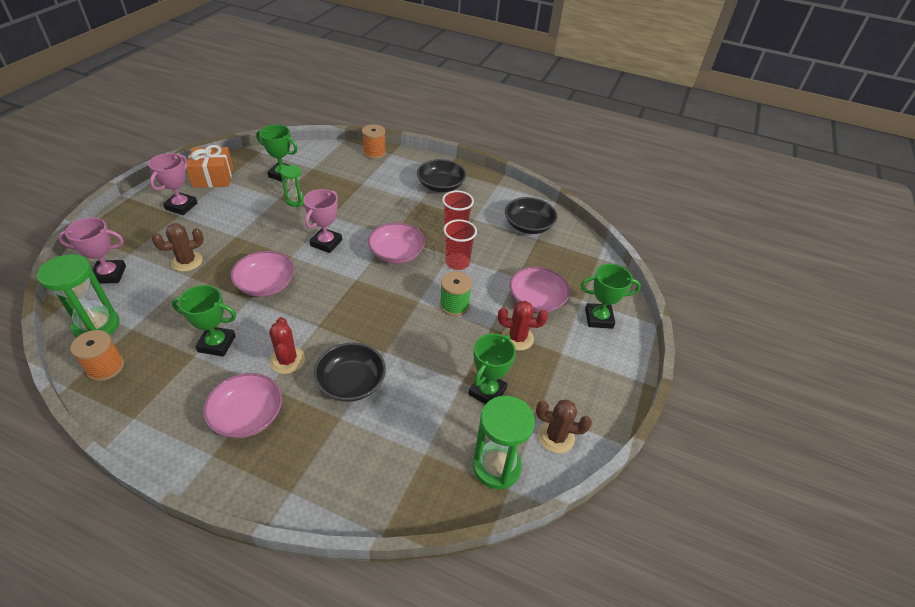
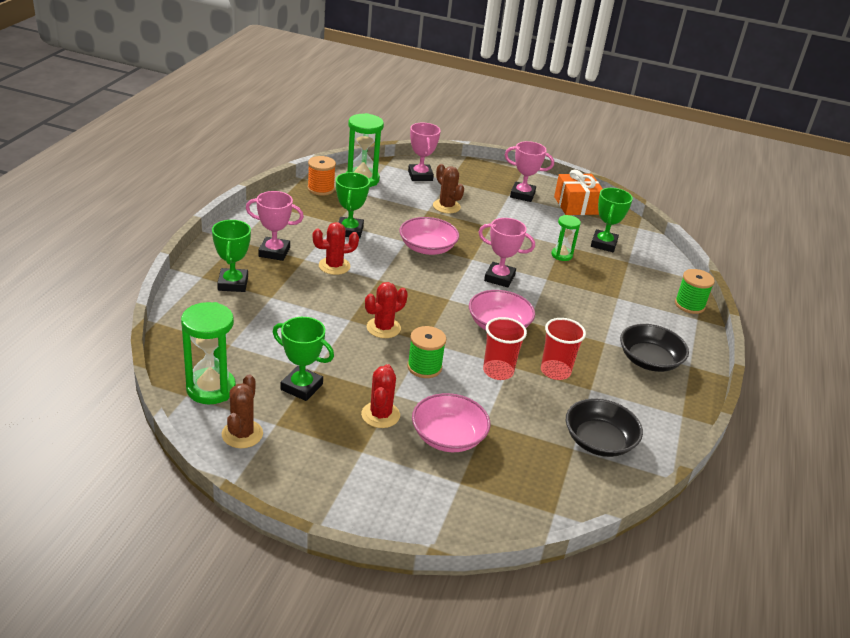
camera: 85 degrees right, 10 degrees down
pink bowl [203,373,282,438] -> pink trophy [246,191,304,261]
black bowl [314,343,386,402] -> none
orange spool [362,124,386,159] -> green spool [675,269,715,314]
green trophy [581,264,641,329] -> green trophy moved to [212,220,251,292]
none -> red cactus [365,282,408,338]

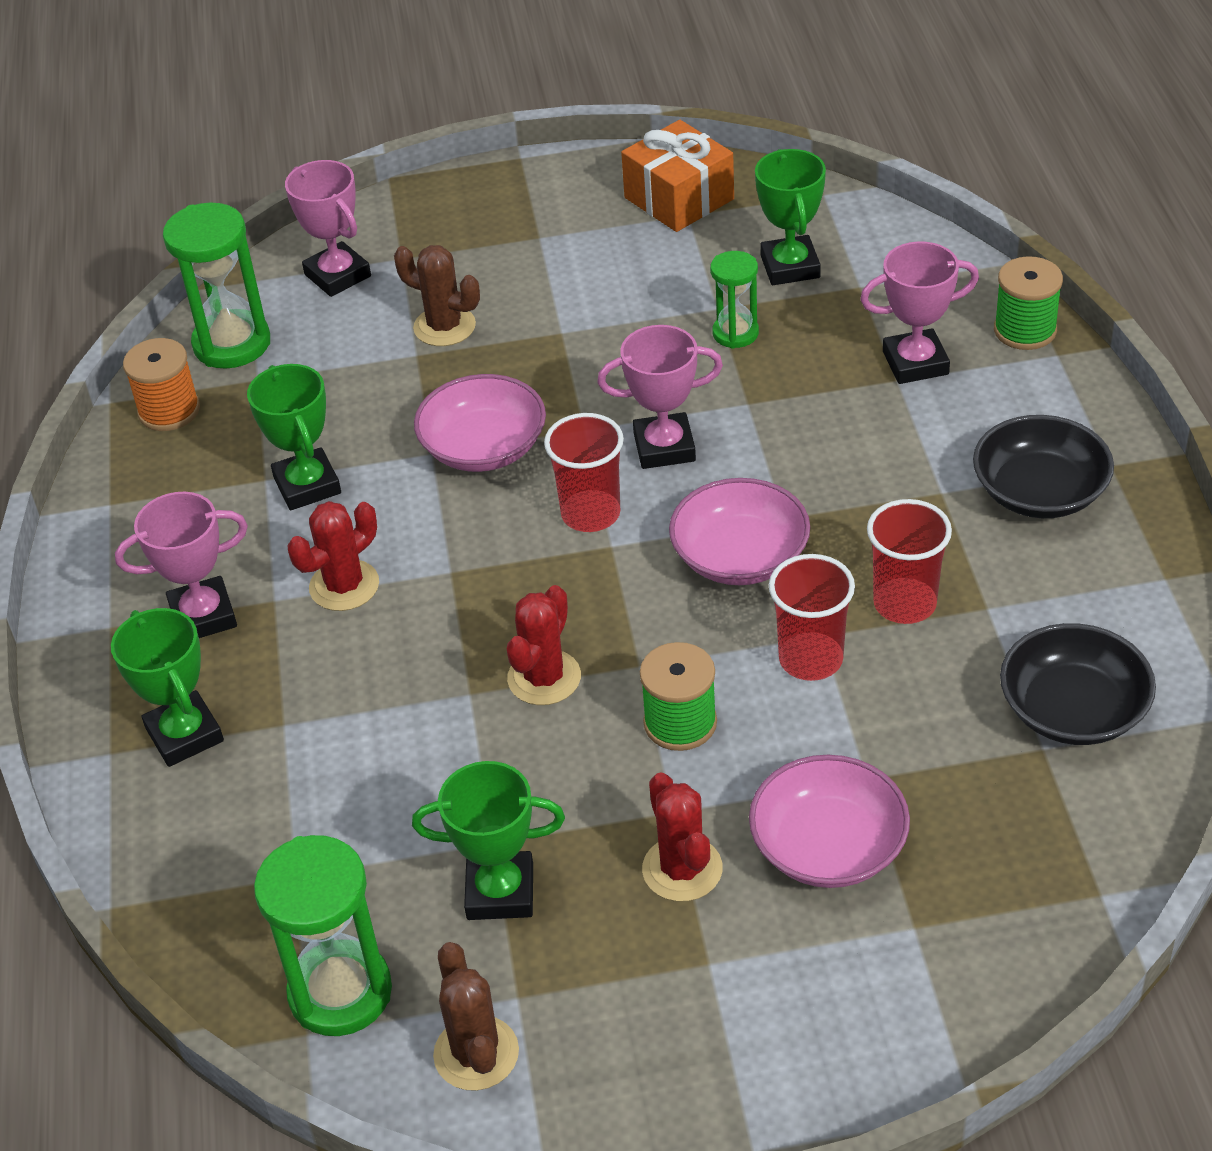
camera: 20 degrees left, 10 degrees up
pink trophy [505,141,554,202] -> pink trophy moved to [860,241,979,384]
none -> red cup [544,413,624,532]

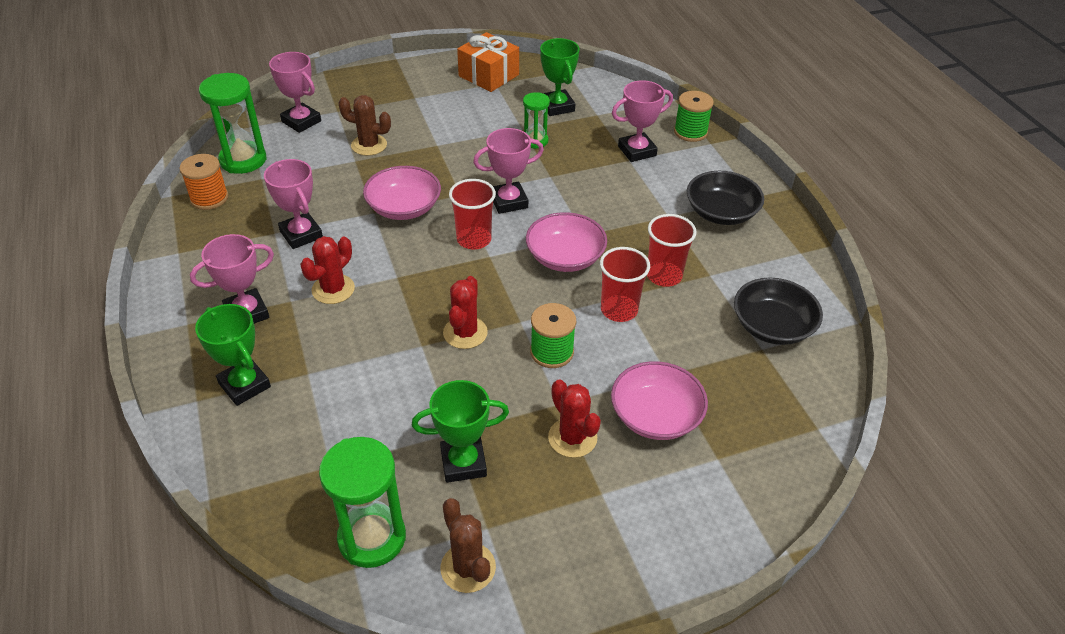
camera: 15 degrees left, 0 degrees up
green trophy [247,364,341,510] -> pink trophy [264,159,323,249]

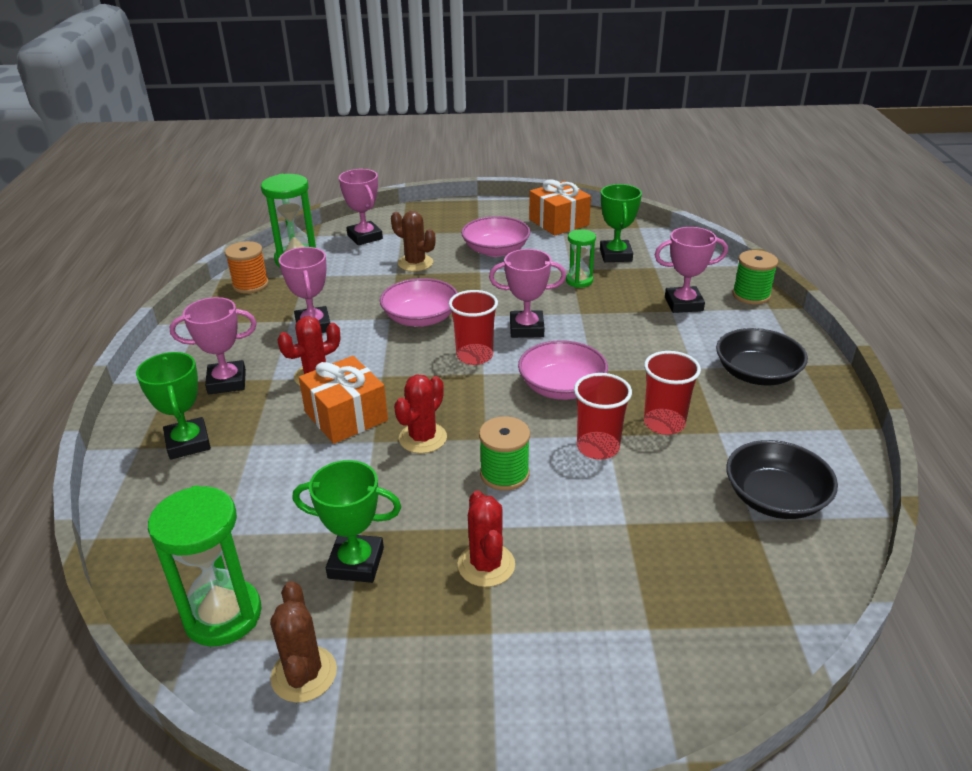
camera: 20 degrees right, 10 degrees down
pink bowl [611,361,708,440] -> pink bowl moved to [461,216,531,257]
none -> orange gift [299,356,388,444]

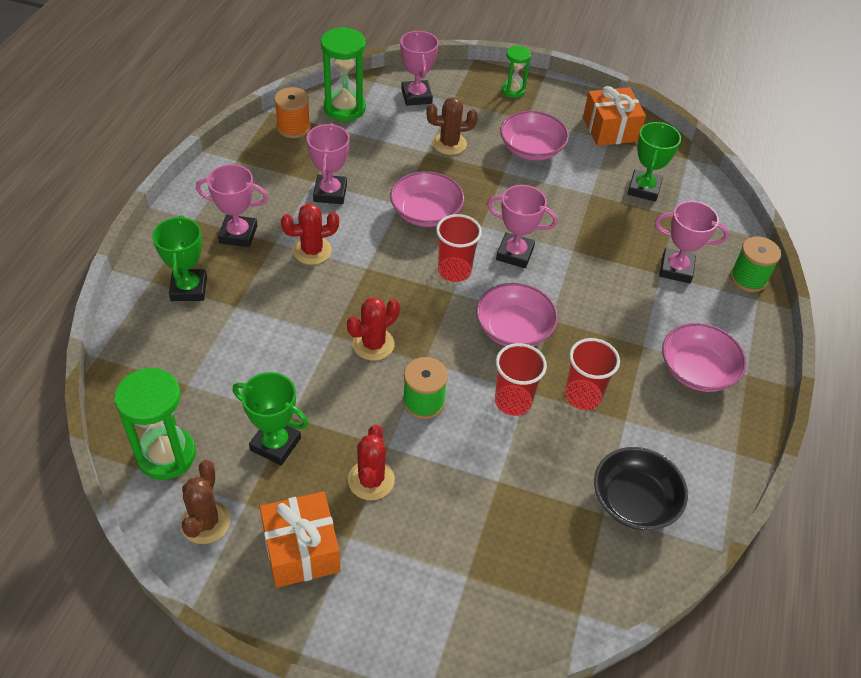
camera: 15 degrees right, 15 degrees up
orange gift [299,356,388,444] -> orange gift moved to [260,491,340,588]
brown cactus [391,211,435,271] -> brown cactus turned 60 degrees counterclockwise [426,97,478,155]
green hourglass [566,229,596,288] -> green hourglass moved to [502,46,531,98]
black bowl [716,328,808,386] -> pink bowl [662,323,747,392]

